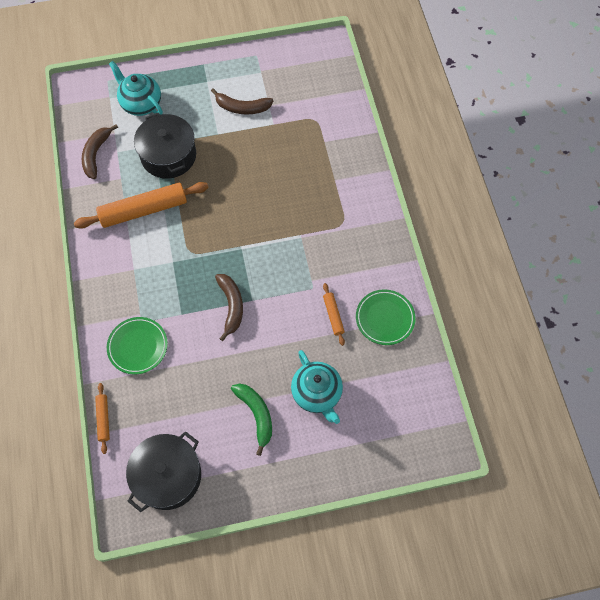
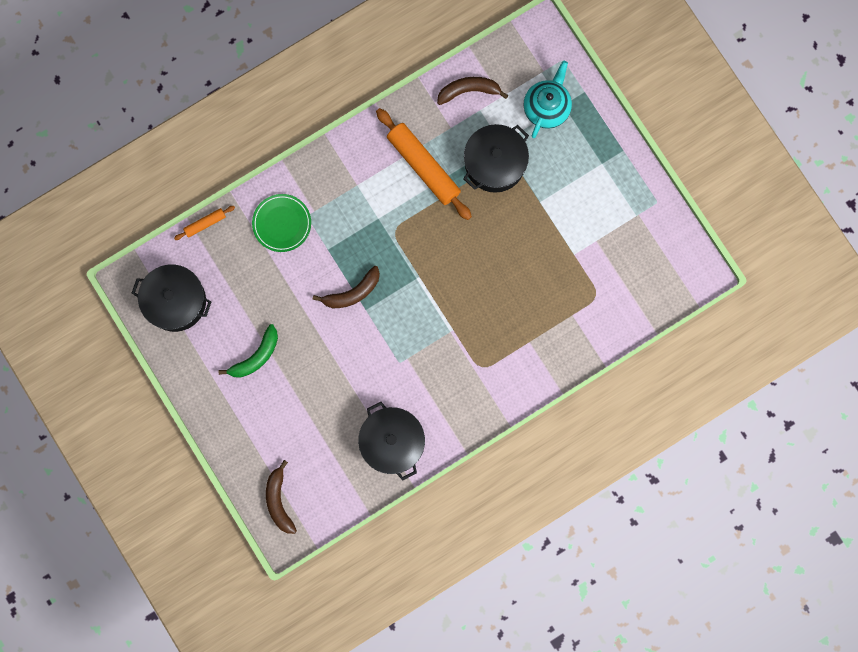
camera: 70 degrees right, 15 degrees up
brown banana [211,88,273,114] -> brown banana moved to [266,460,297,534]
turquoise teapot [291,350,343,424] -> none
orange rolling pin [323,283,345,346] -> none
green plate [356,289,416,345] -> black pot [358,402,425,480]

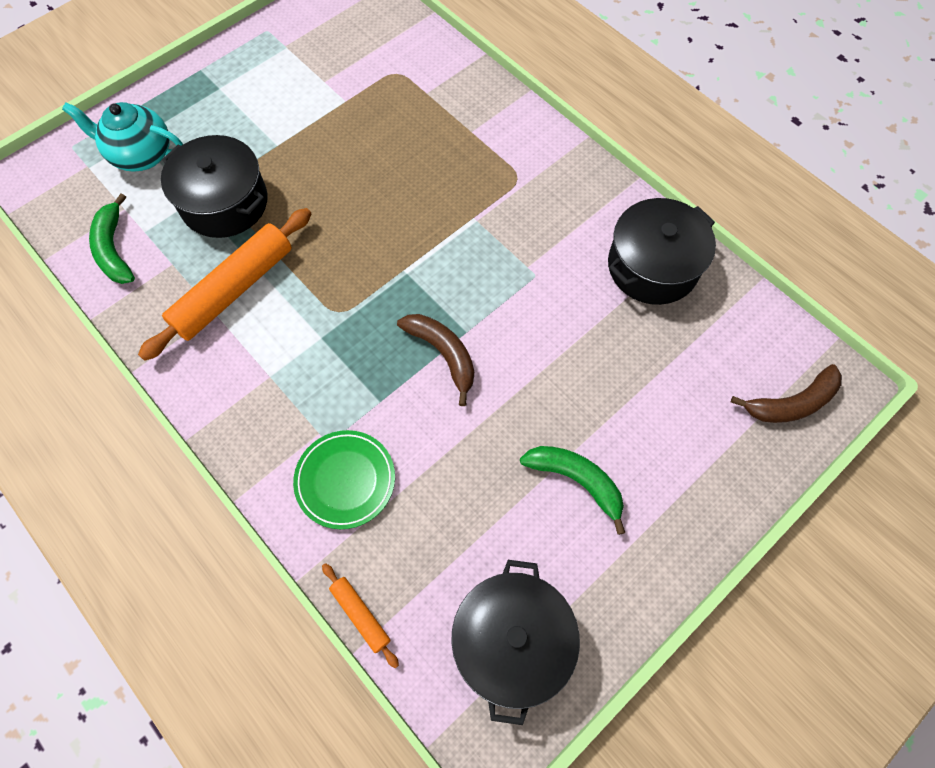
camera: 100 degrees left, 15 degrees down
brown banana [437,77,509,105] -> green banana [89,193,135,284]

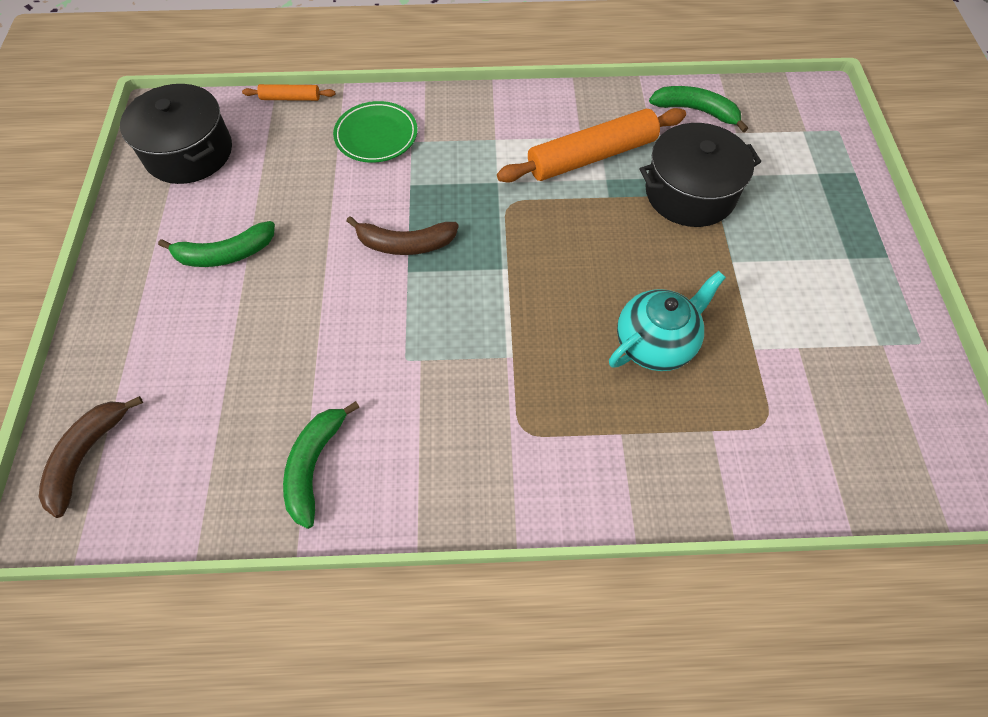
camera: 130 degrees right, 5 degrees down
turquoise teapot [62,102,183,172] -> turquoise teapot moved to [609,271,726,371]
orange rolling pin [138,208,311,361] -> orange rolling pin turned 75 degrees clockwise [497,108,686,183]
black pot [608,198,716,305] -> green banana [283,401,360,529]

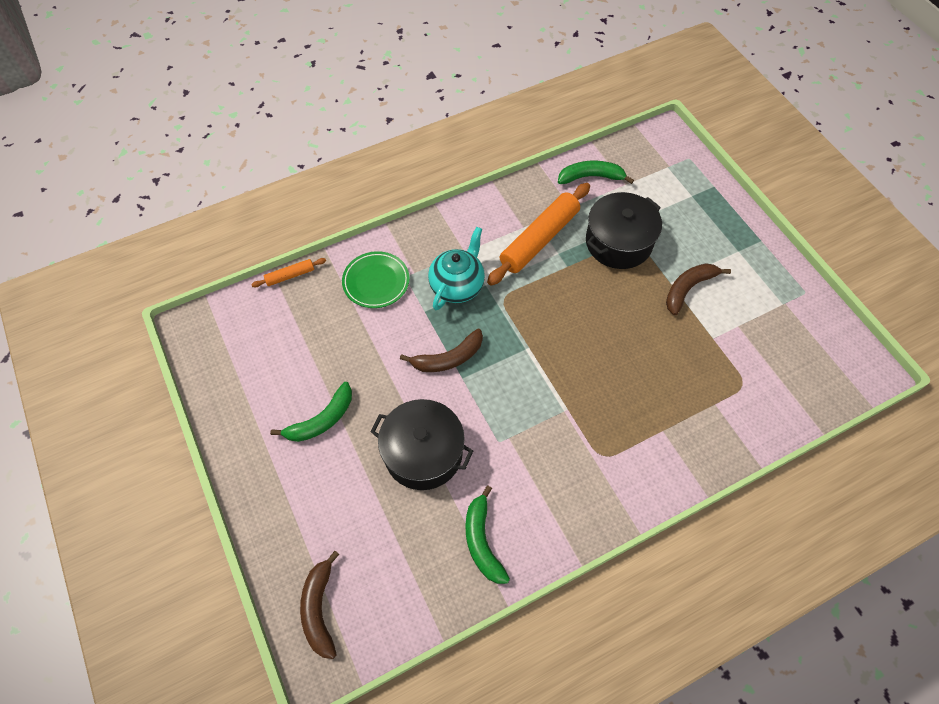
camera: 25 degrees left, 0 degrees up
black pot [120,84,232,184] -> black pot moved to [371,399,473,490]
turquoise teapot [609,271,726,371] -> turquoise teapot moved to [428,227,485,310]
none -> brown banana [666,263,731,315]

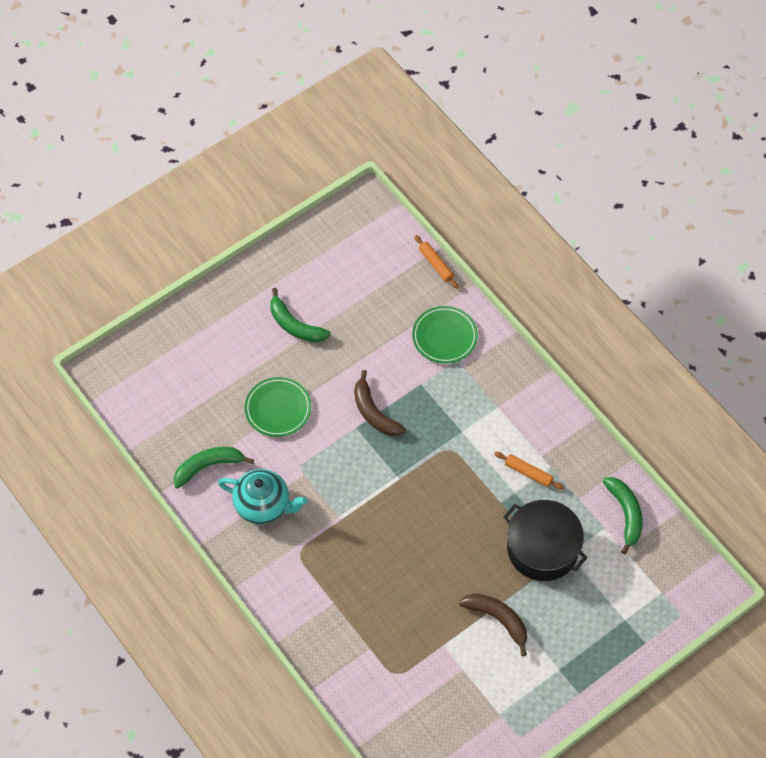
camera: 80 degrees right, 0 degrees up
brown banana [300,551,340,659] -> none
black pot [371,399,473,490] -> green plate [245,377,311,437]
turquoise teapot [428,227,485,310] -> turquoise teapot moved to [218,469,307,524]
orange rolling pin [487,183,590,285] -> orange rolling pin [494,452,564,490], size x0.47

